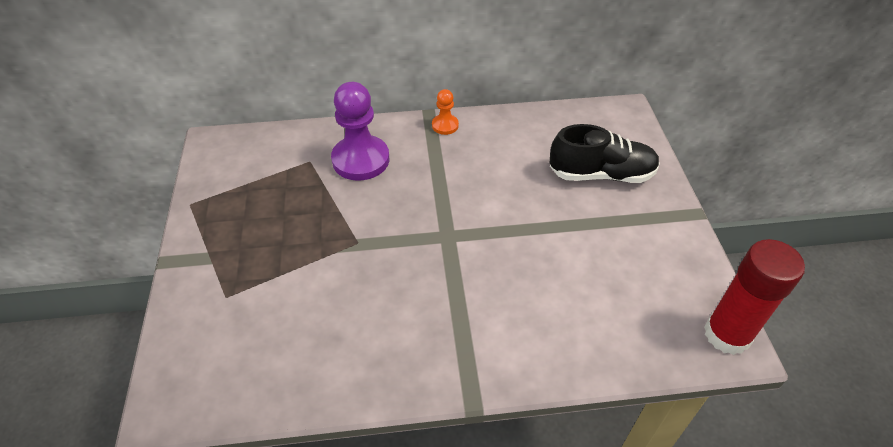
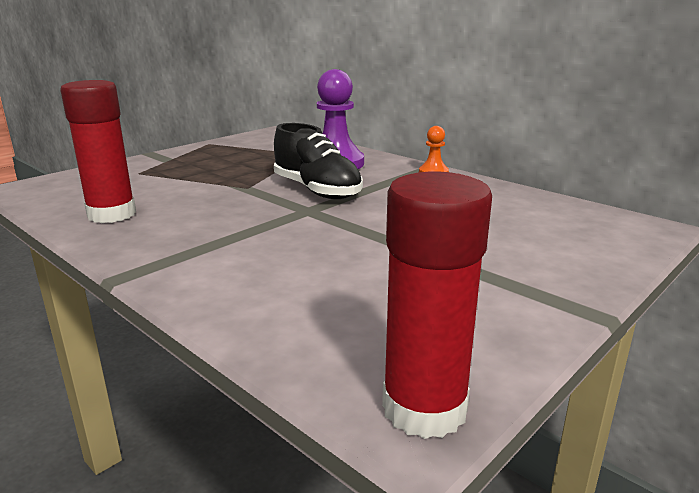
camera: 50 degrees right, 25 degrees down
black shoe [550,124,660,183] -> black shoe moved to [274,123,363,199]
none -> red glue stick [60,80,136,223]

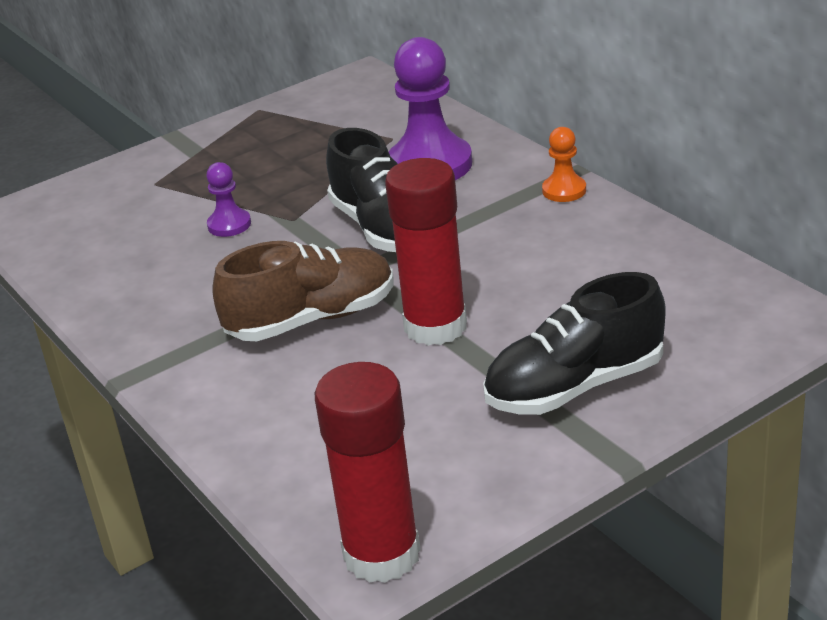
camera: 15 degrees right, 10 degrees up
red glue stick [60,80,136,223] -> red glue stick moved to [385,158,467,346]
none -> purple pawn [206,162,251,237]
none -> brown shoe [212,241,394,341]
none -> black shoe [483,272,666,415]

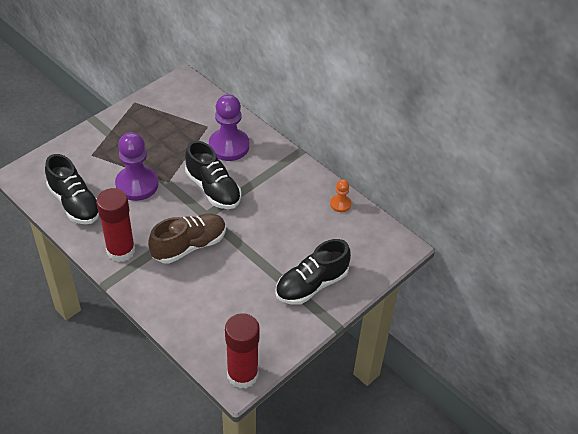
camera: 15 degrees left, 15 degrees up
purple pawn [206,162,251,237] -> purple pawn [115,132,159,201], size x2.02
red glue stick [385,158,467,346] -> red glue stick moved to [96,188,135,262]
orange pawn [542,127,586,202] -> orange pawn moved to [330,179,351,212]
none -> black shoe [45,154,99,224]

